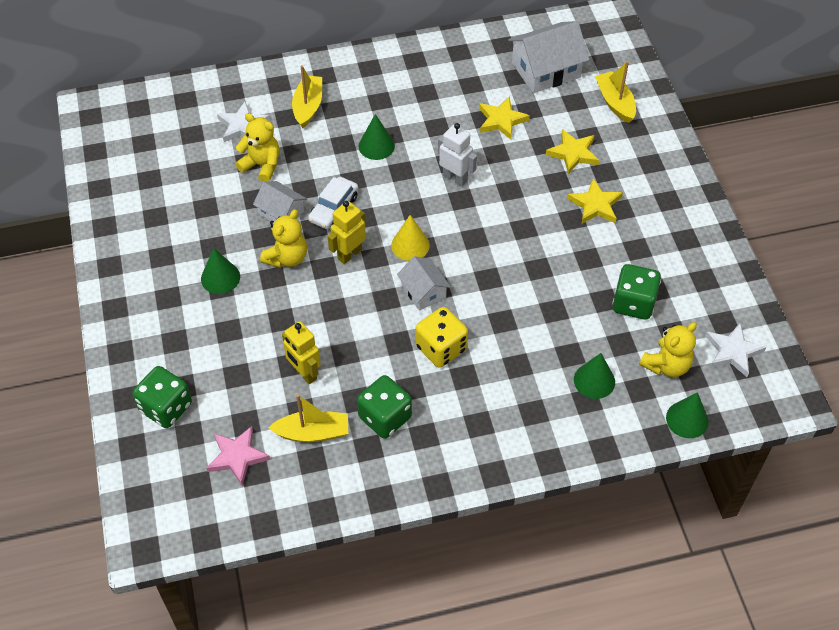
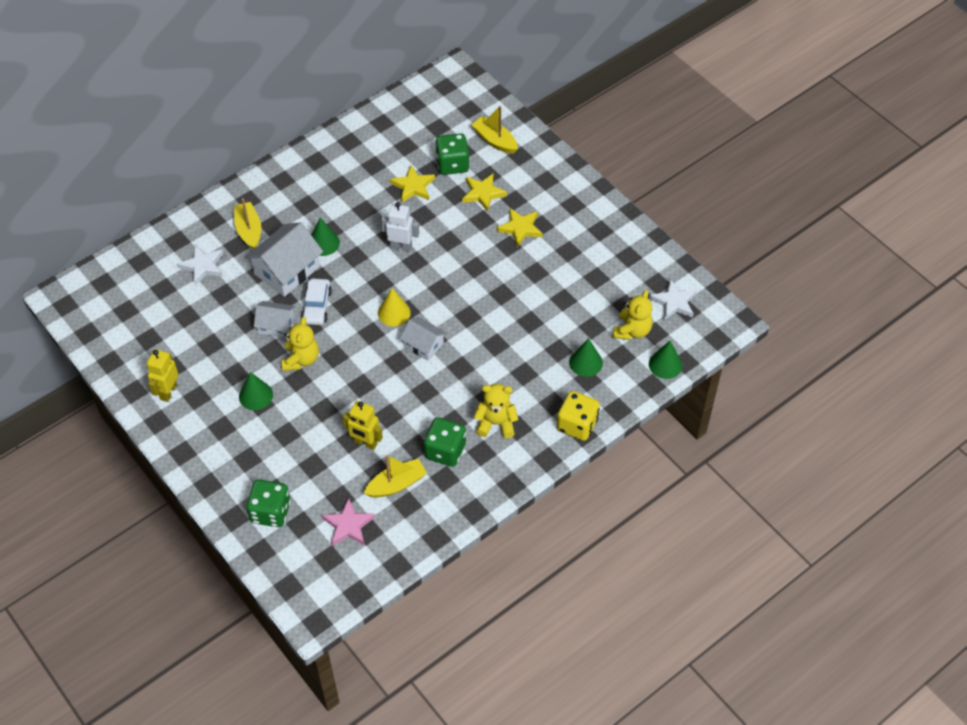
camera: 25 degrees left, 0 degrees up
yellow teddy bear [235,113,280,182] -> yellow teddy bear moved to [474,384,518,438]
yellow robot [328,201,366,264] -> yellow robot moved to [147,349,179,402]
yellow dice [415,307,468,368] -> yellow dice moved to [557,391,600,441]
white house [508,21,590,93] -> white house moved to [245,222,323,297]
green dice [612,264,661,320] -> green dice moved to [435,133,470,175]

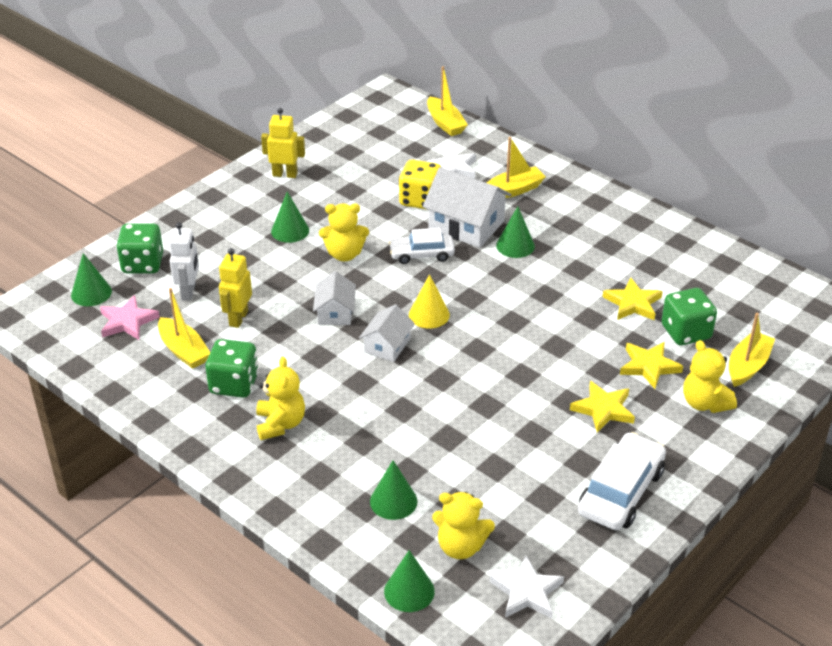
camera: 80 degrees right, 15 degrees down
white house [254,301,295,338] -> white house moved to [313,271,356,325]
white robot [381,202,419,252] -> white robot moved to [169,222,199,301]
yellow dice [557,391,600,441] -> yellow dice moved to [399,160,441,210]
none -> green cone [71,253,112,306]
none -> yellow boat [427,66,468,136]
none -> white car [578,432,666,530]
none -> yellow teddy bear [683,340,737,413]

